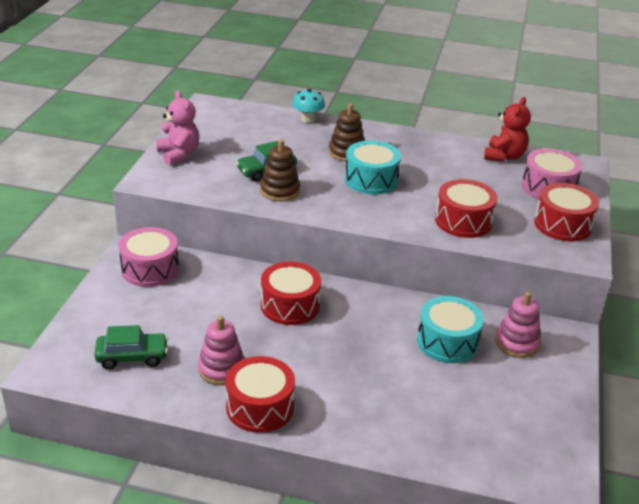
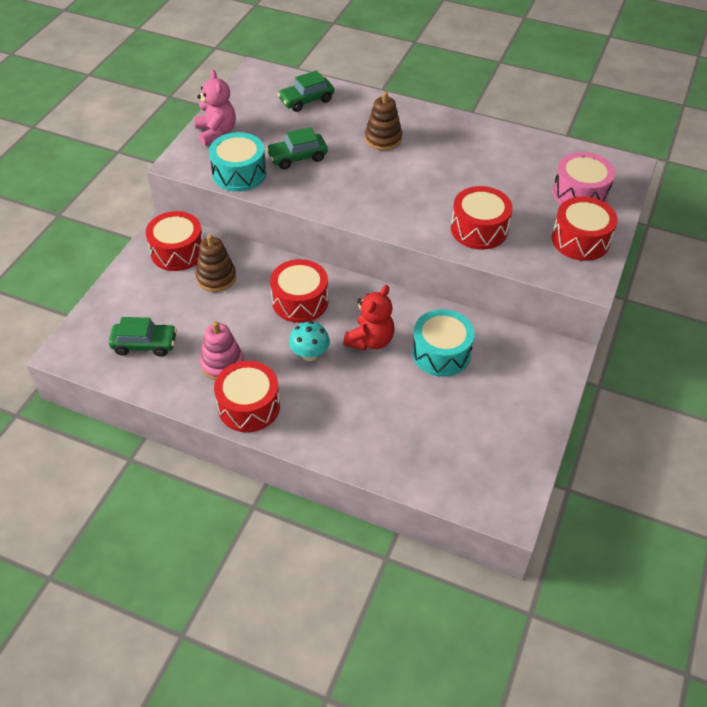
camera: 10 degrees right, 15 degrees up
pink drum [119,227,179,287] -> red drum [146,211,203,271]
brown stacking toy [260,139,300,202] -> brown stacking toy moved to [196,234,236,292]
turquoise mushroom [292,89,325,123] -> turquoise mushroom moved to [289,321,330,361]
turquoise drum [345,140,401,194] -> turquoise drum moved to [209,132,266,192]
red teddy bear [484,97,531,162] -> red teddy bear moved to [343,285,395,351]
pink stacking toy [495,292,541,358] -> none
none -> green car [278,71,334,112]

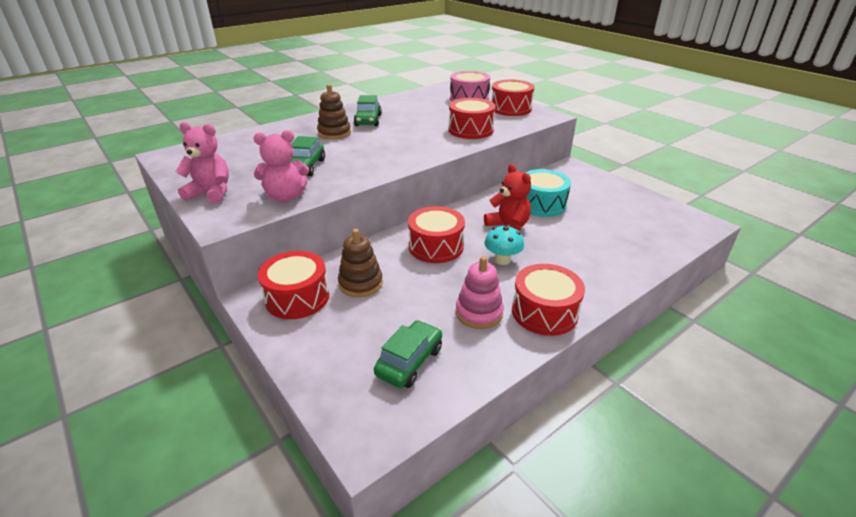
camera: 60 degrees left, 15 degrees down
turquoise drum [209,132,266,192] -> pink teddy bear [253,130,309,202]
green car [278,71,334,112] -> green car moved to [354,95,382,126]

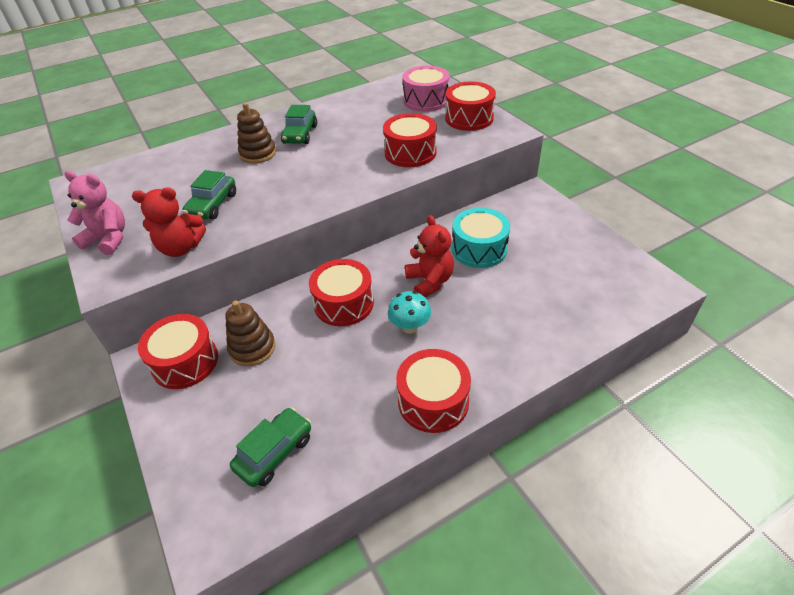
camera: 10 degrees right, 10 degrees up
pink teddy bear [253,130,309,202] -> red teddy bear [132,187,206,257]
pink stacking toy [456,256,504,329] -> none

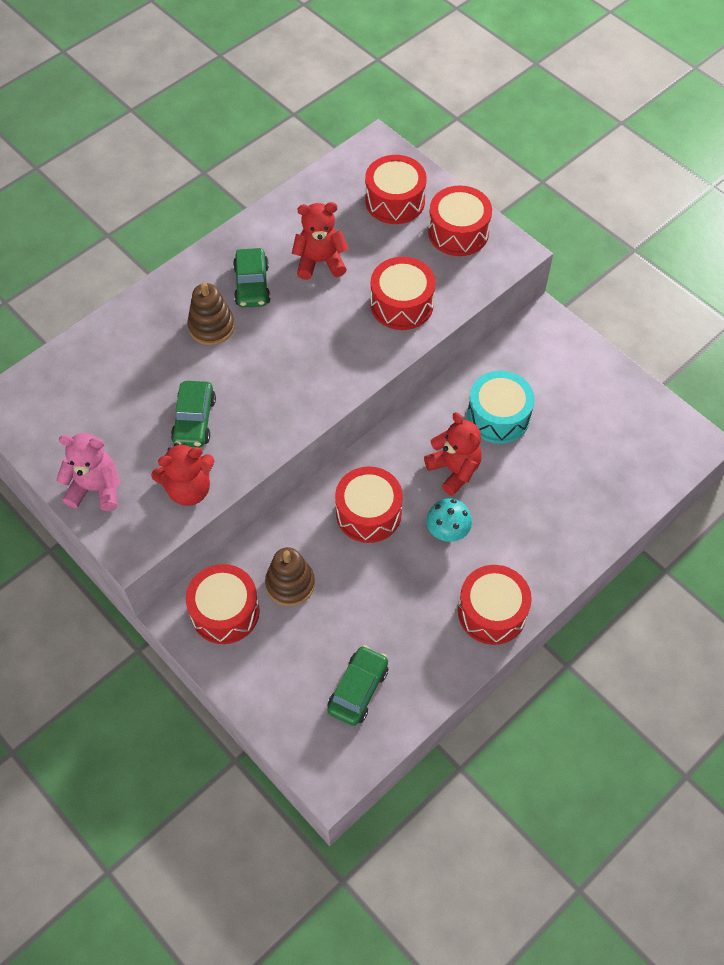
camera: 15 degrees left, 15 degrees up
pink drum [402,66,449,112] -> red drum [365,155,427,224]
none -> red teddy bear [292,202,349,280]

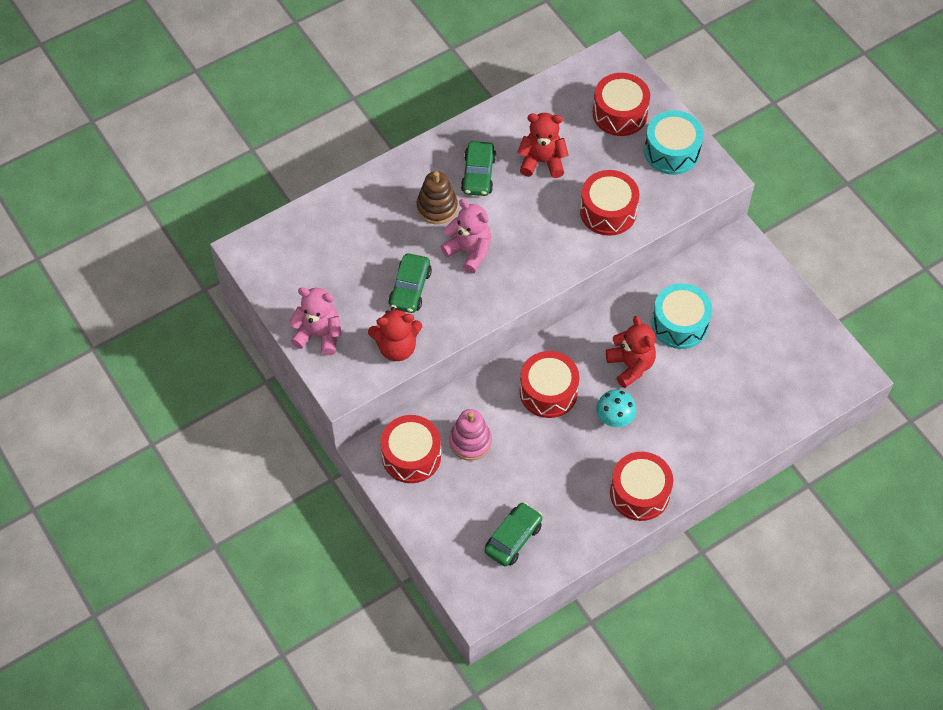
camera: 10 degrees right, 0 degrees up
brown stacking toy [265,547,315,606] -> pink stacking toy [449,409,492,461]
red drum [428,185,492,256] -> turquoise drum [644,110,704,175]
none -> pink teddy bear [440,199,491,273]

